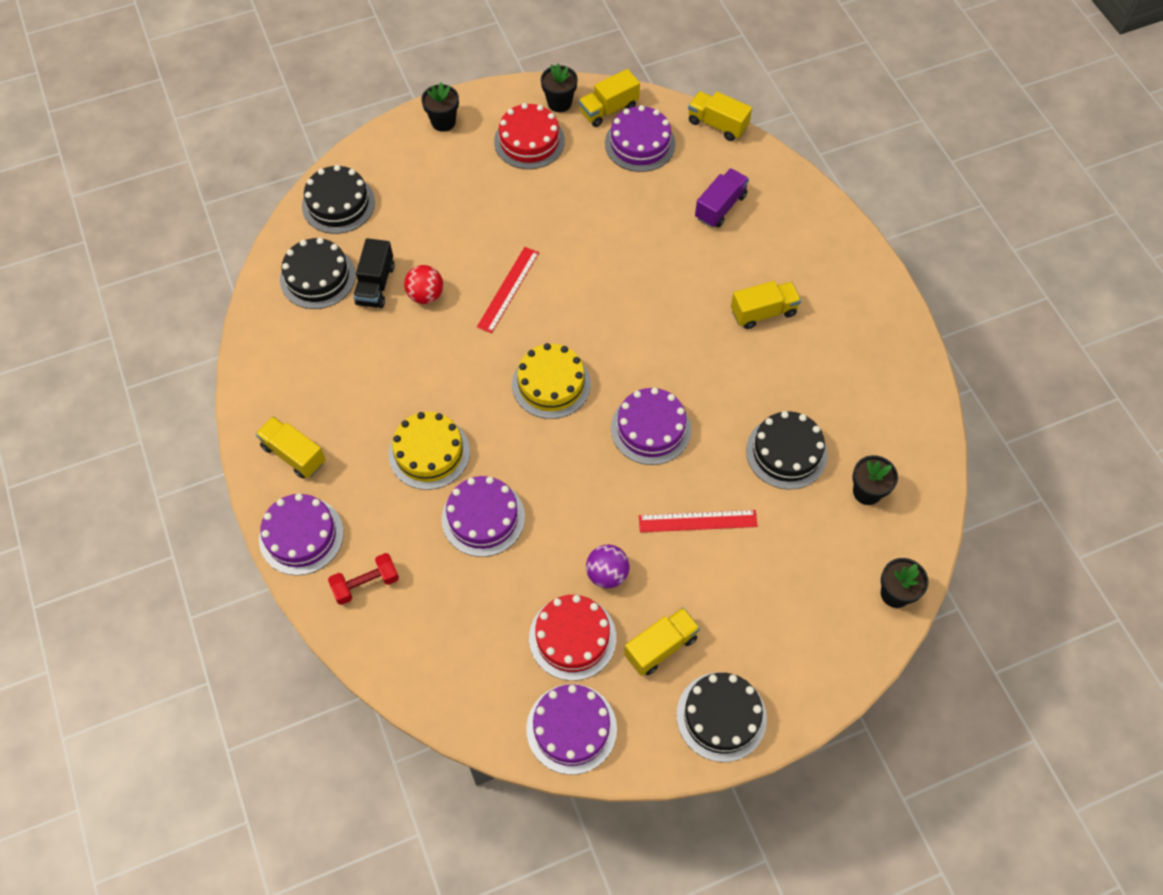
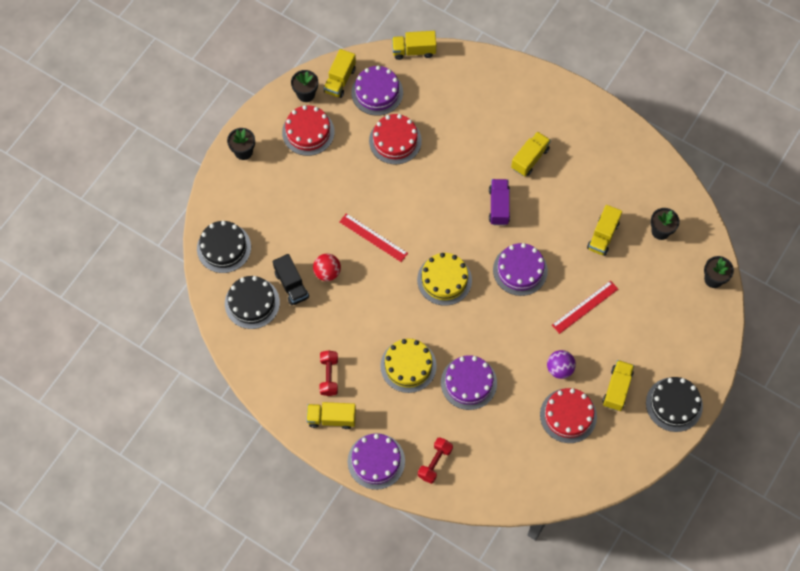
camera: 35 degrees left, 5 degrees up
red ruler [477,247,539,333] -> red ruler turned 45 degrees counterclockwise [340,213,408,262]
purple cake [526,684,617,775] -> none
purple truck [695,168,749,228] -> purple truck moved to [489,179,510,225]
black cake [746,411,828,490] -> yellow truck [587,205,622,256]
none -> red dumbbell [320,350,338,396]
none -> red cake [369,114,422,164]

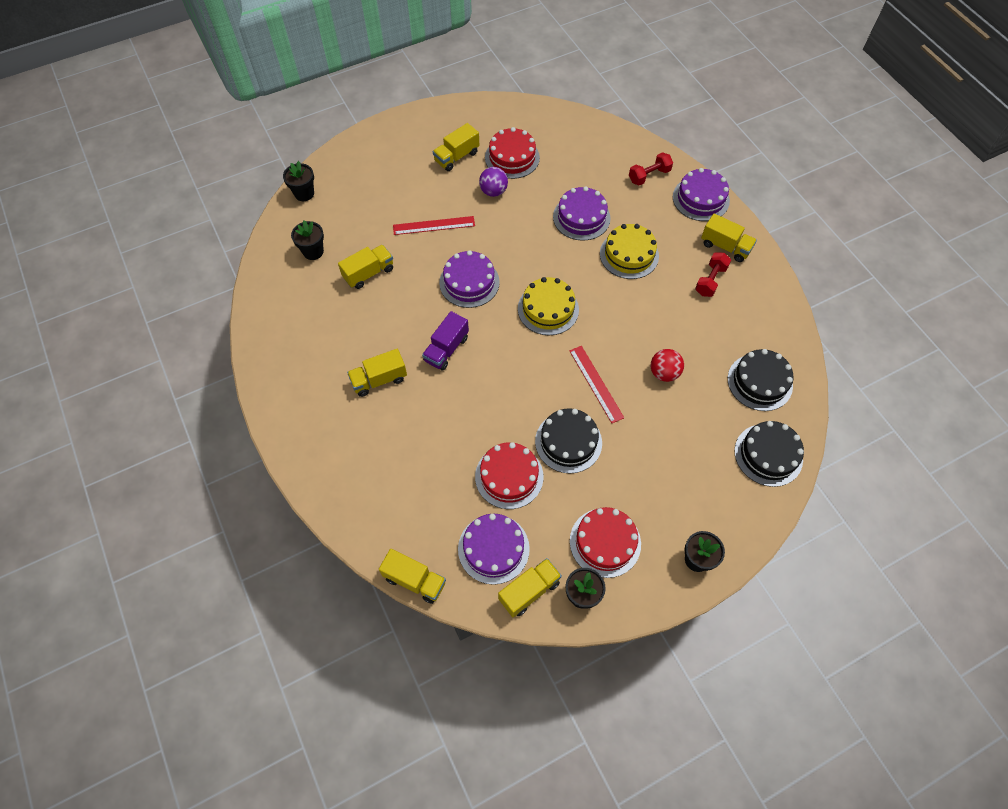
camera: 150 degrees left, 5 degrees down
black truck [273,254,309,306] -> none
black cake [646,377,703,432] -> black cake moved to [535,408,602,473]

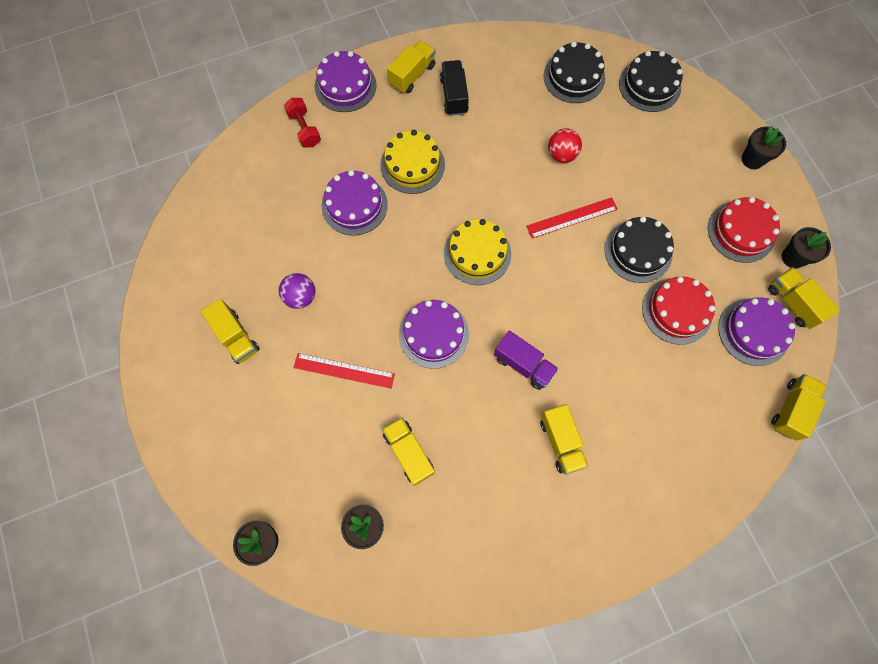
camera: 85 degrees left, 10 degrees up
red ruler [393,216,475,235] -> red ruler turned 75 degrees counterclockwise [293,353,395,389]
red cake [485,127,540,179] -> none
red dumbbell [695,252,731,297] -> black truck [440,60,469,116]

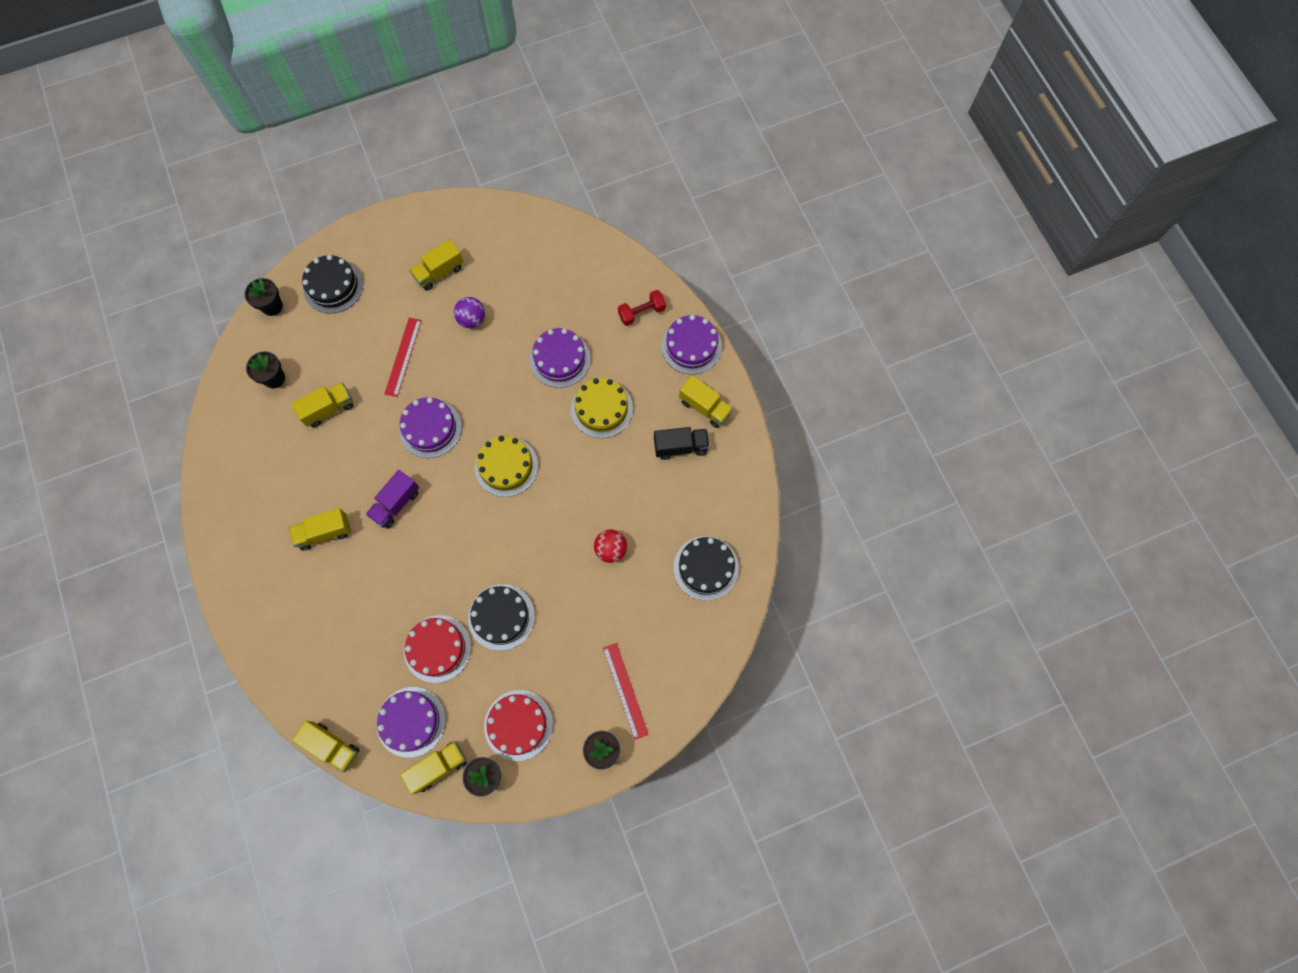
camera: 90 degrees right, 0 degrees up
red ruler [526,197,618,238] -> red ruler moved to [603,643,649,740]
black cake [619,51,683,112] -> black cake moved to [302,255,363,313]

